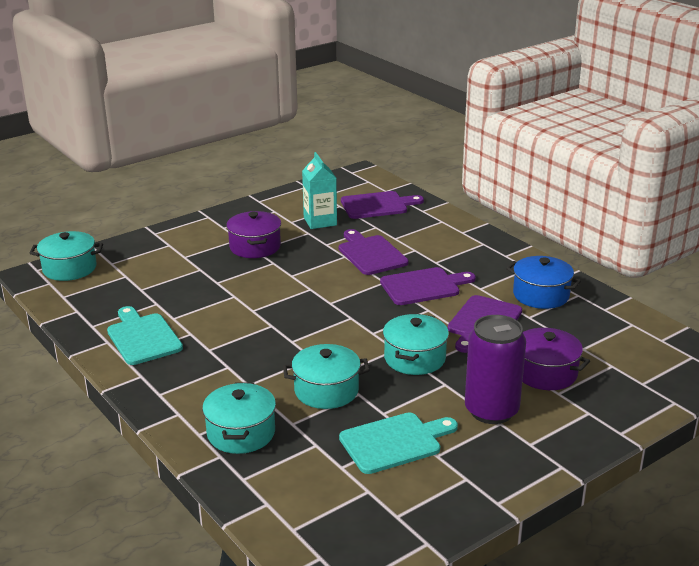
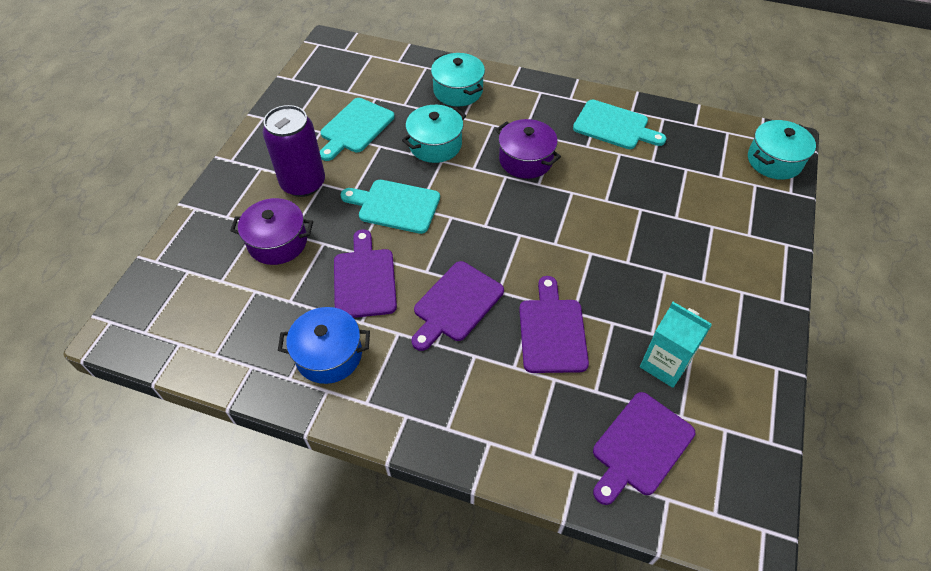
camera: 145 degrees right, 25 degrees up
purple pot [226,211,281,258] -> purple pot moved to [496,119,561,179]
purple cutting board [339,229,409,275] -> purple cutting board turned 120 degrees counterclockwise [519,276,589,373]
turquoise pot [383,314,449,375] -> turquoise cutting board [340,180,440,234]

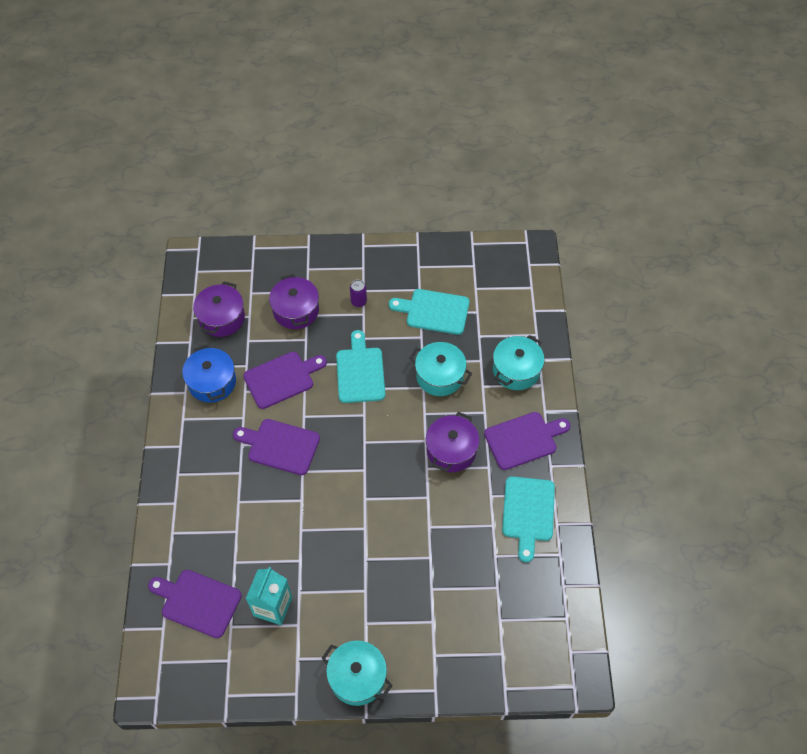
camera: 70 degrees right, 5 degrees up
purple can [263,105,325,197] -> purple can [350,280,367,307], size x0.42
purple cutting board [519,276,589,373] -> purple cutting board moved to [484,412,570,470]
turquoise pot [748,120,816,180] -> turquoise pot moved to [322,640,393,706]
none -> purple pot [193,281,245,337]

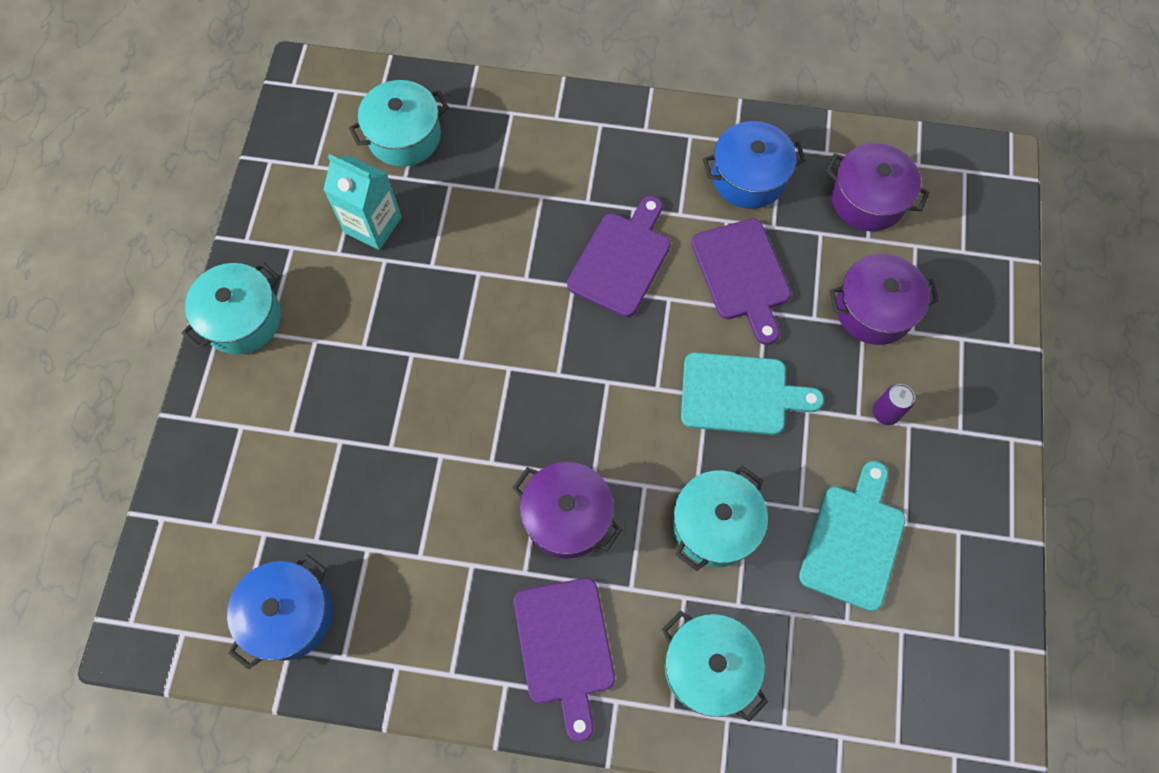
camera: 100 degrees right, 10 degrees up
purple cutting board [148,570,242,638] -> turquoise pot [349,80,449,167]
turquoise cutting board [502,476,555,562] -> none
none -> blue pot [227,554,332,670]

